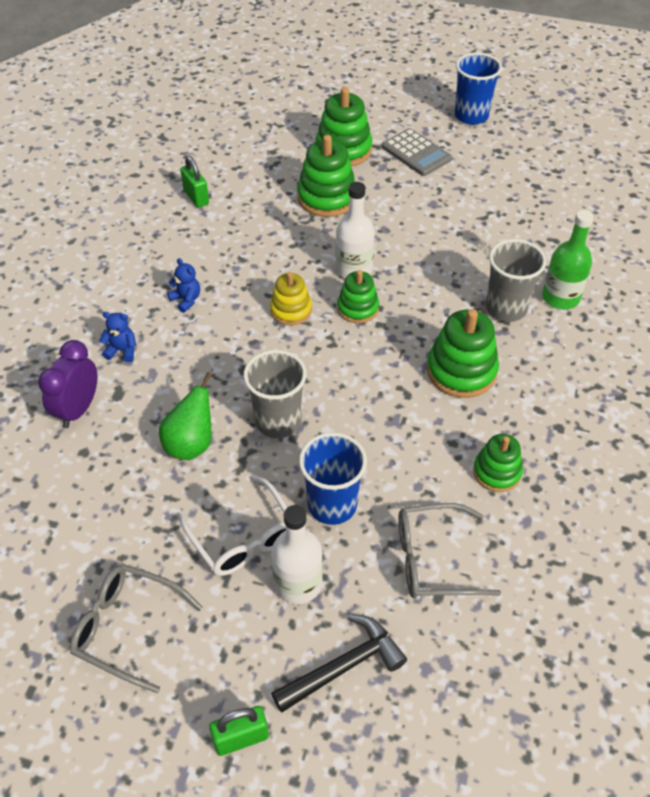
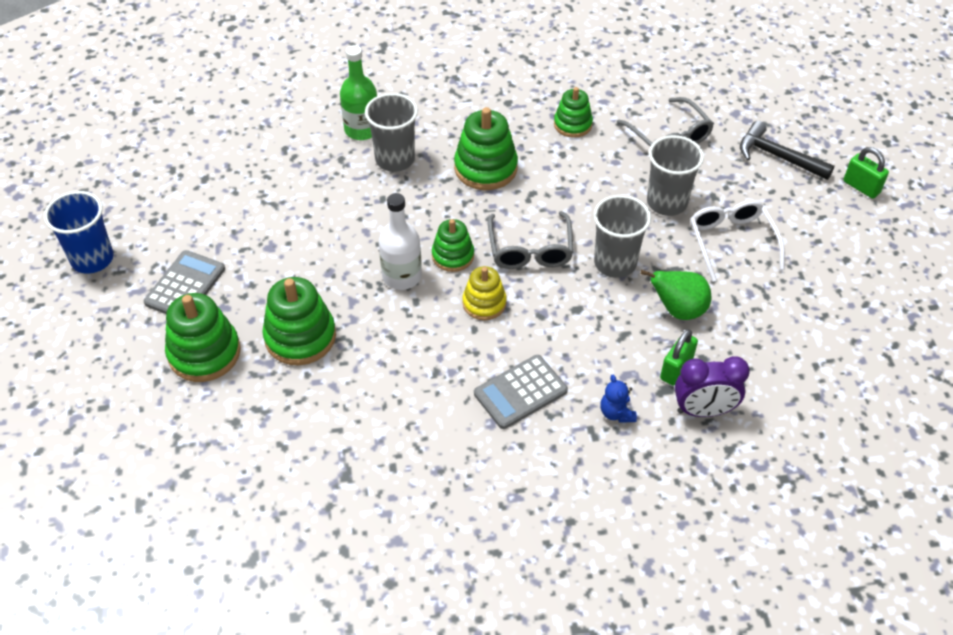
camera: 115 degrees left, 0 degrees up
grey glasses [70,564,203,693] -> grey glasses moved to [488,211,574,269]
blue teddy bear [167,258,200,313] -> grey calculator [474,355,568,429]
white glasses [178,475,288,576] -> white glasses turned 45 degrees counterclockwise [690,200,785,282]
green padlock [180,156,209,208] -> green padlock moved to [660,329,698,386]
white bottle [271,505,323,604] -> none
blue cup [299,432,367,525] -> grey cup [647,135,704,216]

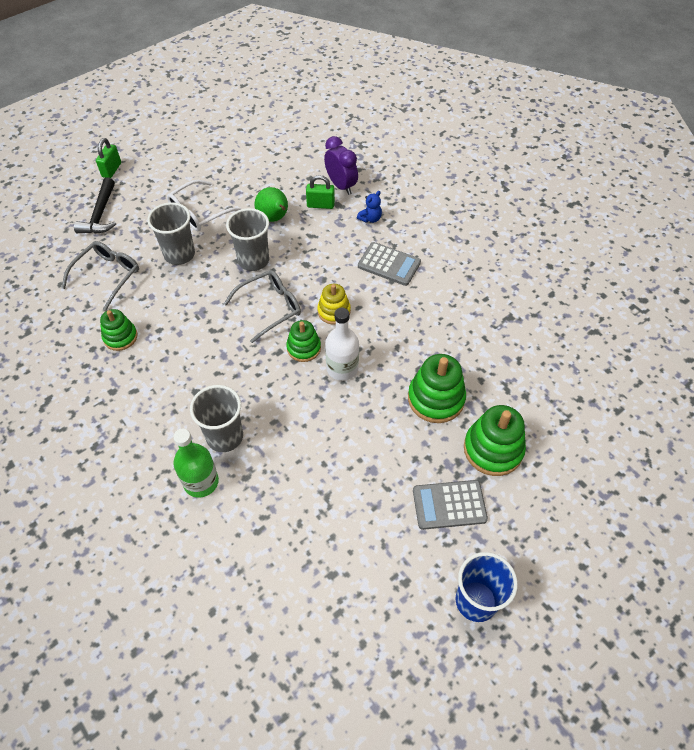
camera: 120 degrees left, 5 degrees up
green stacking toy [454,107,518,190] -> none

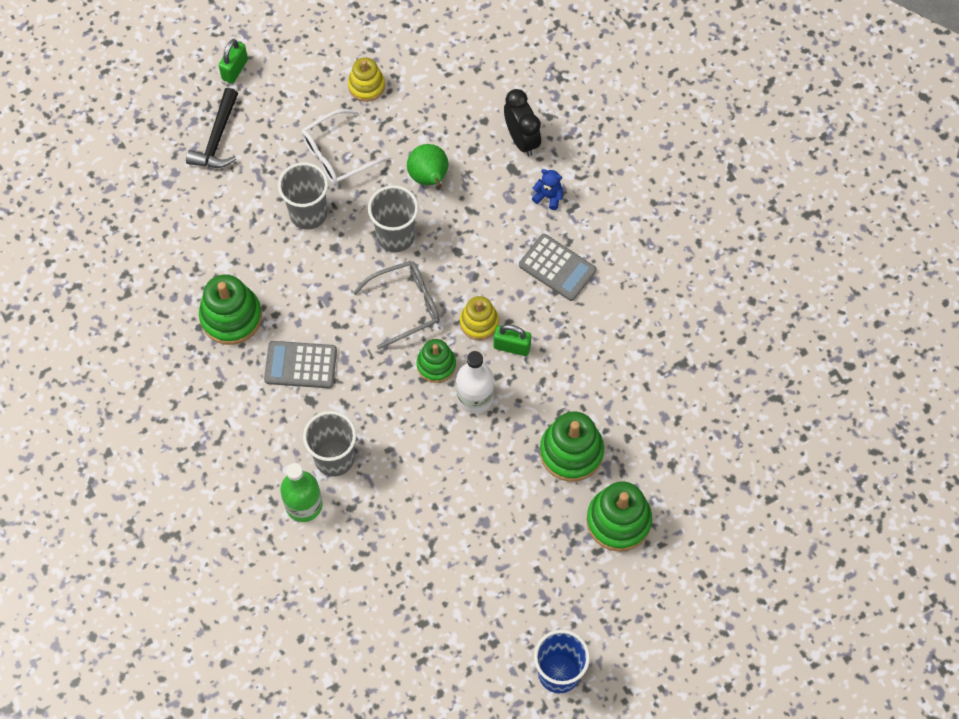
camera: 10 degrees right, 10 degrees up
grey glasses [61,241,139,310] -> none
green stacking toy [100,309,137,351] -> green stacking toy [199,274,262,345], size x1.59
green padlock [306,175,335,209] -> green padlock moved to [494,324,531,356]
purple clock [324,136,358,195] -> black clock [504,89,541,156]
blue teddy bear [357,191,382,223] -> blue teddy bear turned 120 degrees counterclockwise [532,169,563,210]
grey calculator [413,480,488,530] -> grey calculator moved to [264,341,337,388]
none -> yellow stacking toy [348,57,385,102]

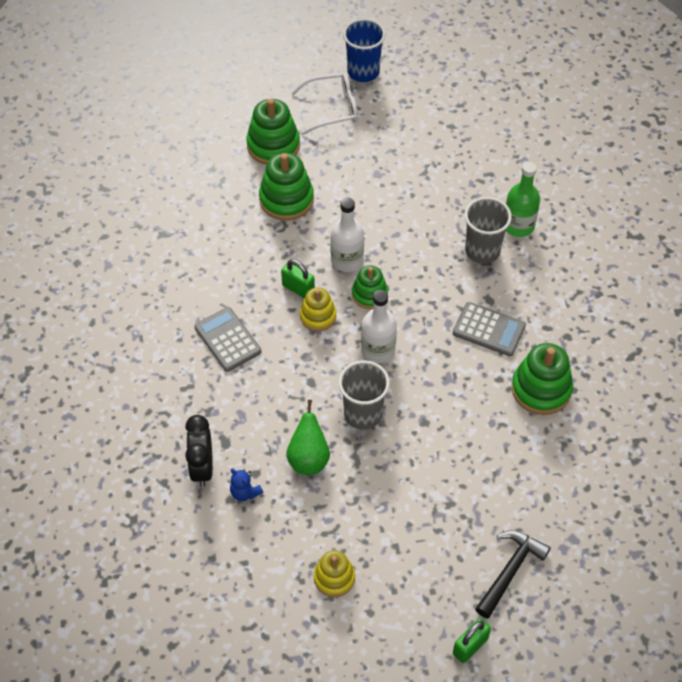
camera: 160 degrees left, 10 degrees down
grey cup [278,162,328,230] -> none
white glasses [301,109,391,185] -> white glasses moved to [291,73,358,135]
grey glasses [353,261,440,350] -> white bottle [361,290,397,363]
blue teddy bear [532,169,563,210] -> blue teddy bear moved to [230,469,263,501]

